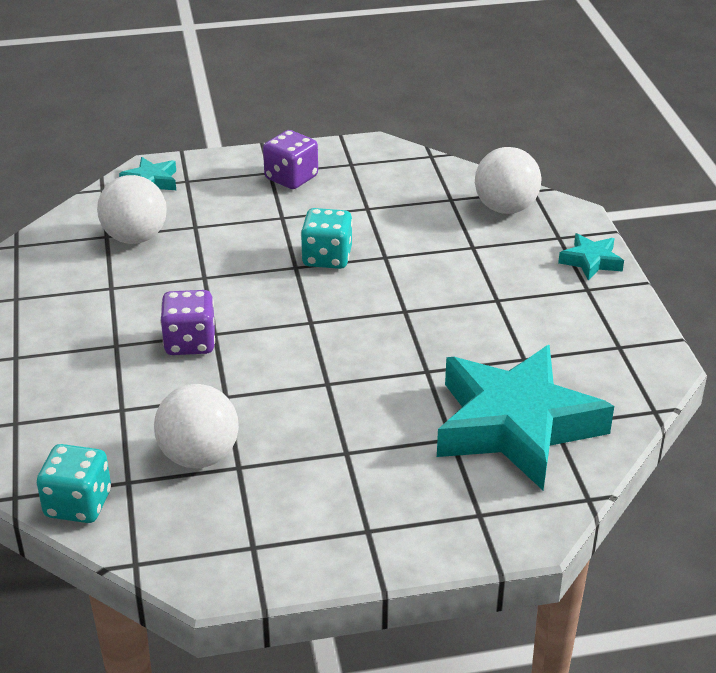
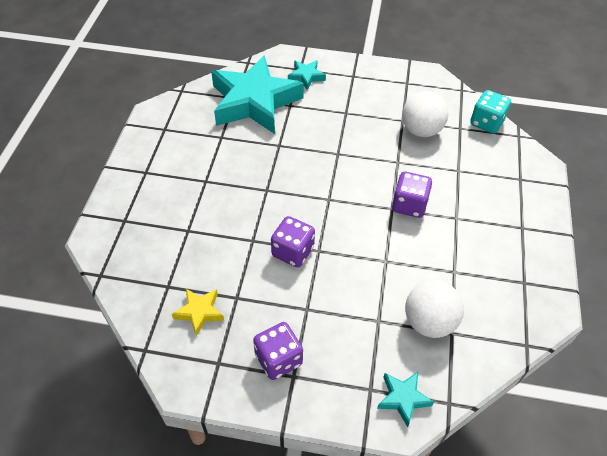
camera: 160 degrees left, 15 degrees up
turquoise dice [301,208,353,269] -> purple dice [271,216,315,267]
white ball [475,147,542,214] -> none
turquoise star [558,233,624,281] -> turquoise star moved to [288,60,326,90]
none -> yellow star [172,289,224,337]

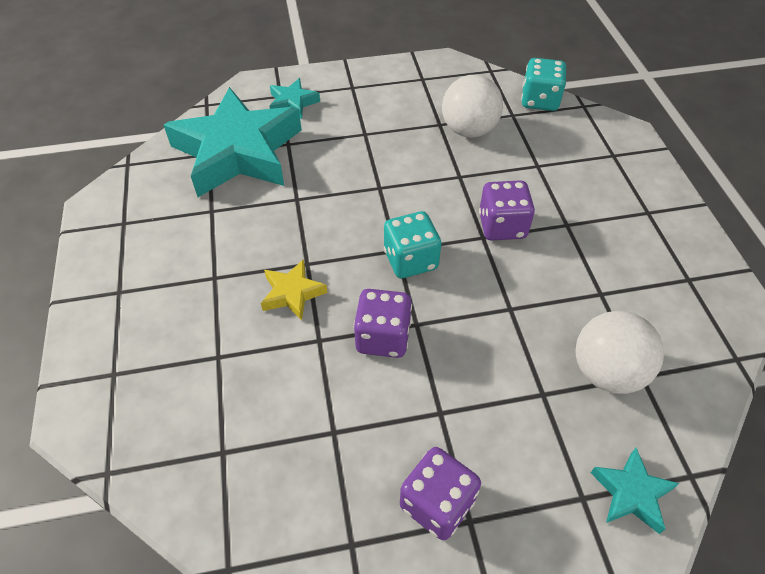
camera: 20 degrees left, 0 degrees up
yellow star [172,289,224,337] -> yellow star moved to [261,259,327,321]
none -> turquoise dice [384,211,441,278]

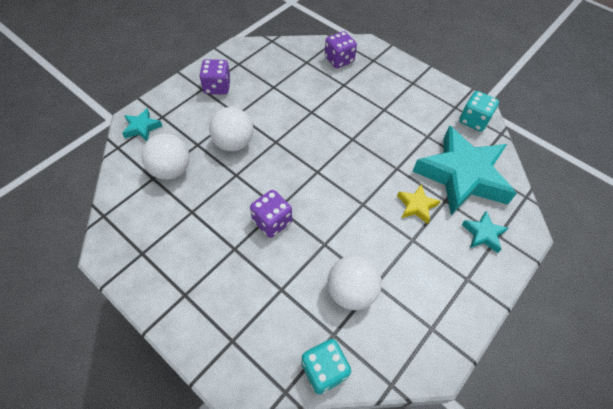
camera: 140 degrees right, 5 degrees up
yellow star [261,259,327,321] -> yellow star moved to [397,184,440,224]
purple dice [354,289,412,358] -> purple dice moved to [325,31,357,68]
turquoise dice [384,211,441,278] -> turquoise dice moved to [459,91,499,132]
none -> white ball [209,107,253,151]

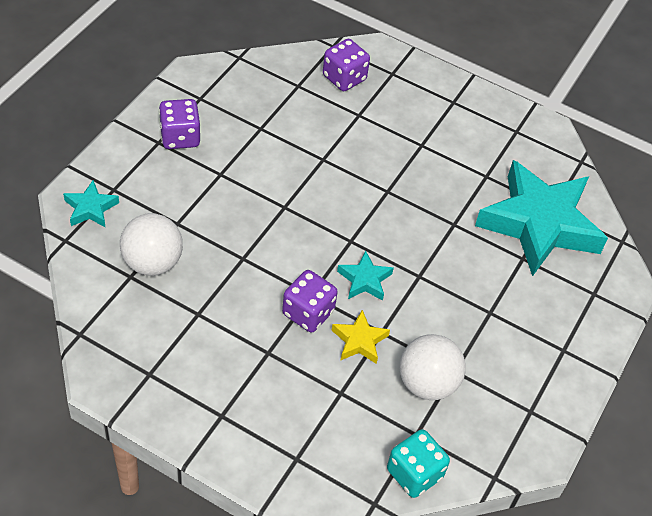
camera: 15 degrees left, 5 degrees down
white ball [209,107,253,151] -> none
yellow star [397,184,440,224] -> yellow star moved to [331,310,390,364]
turquoise dice [459,91,499,132] -> none
turquoise star [462,211,508,253] -> turquoise star moved to [337,250,394,301]

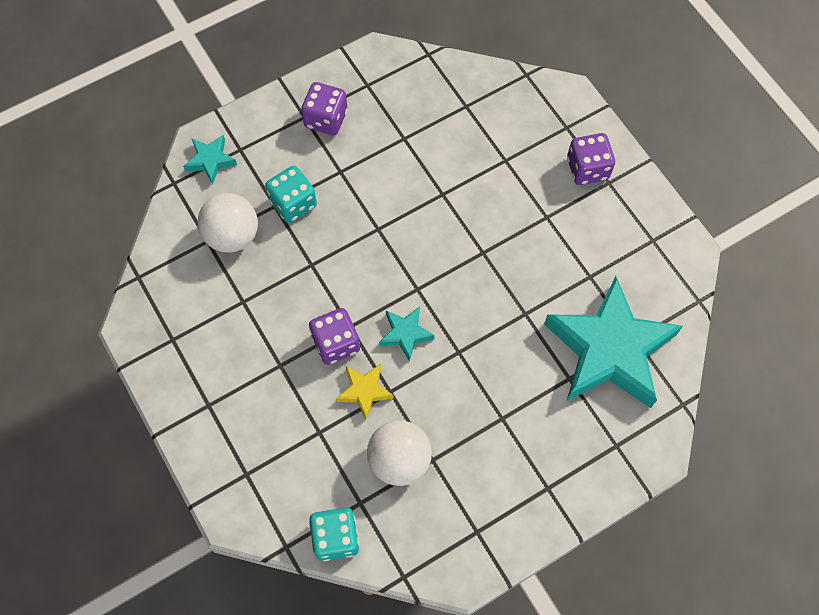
camera: 35 degrees right, 15 degrees up
purple dice [323,39,370,91] -> purple dice moved to [567,133,615,185]
none -> turquoise dice [265,166,317,223]

